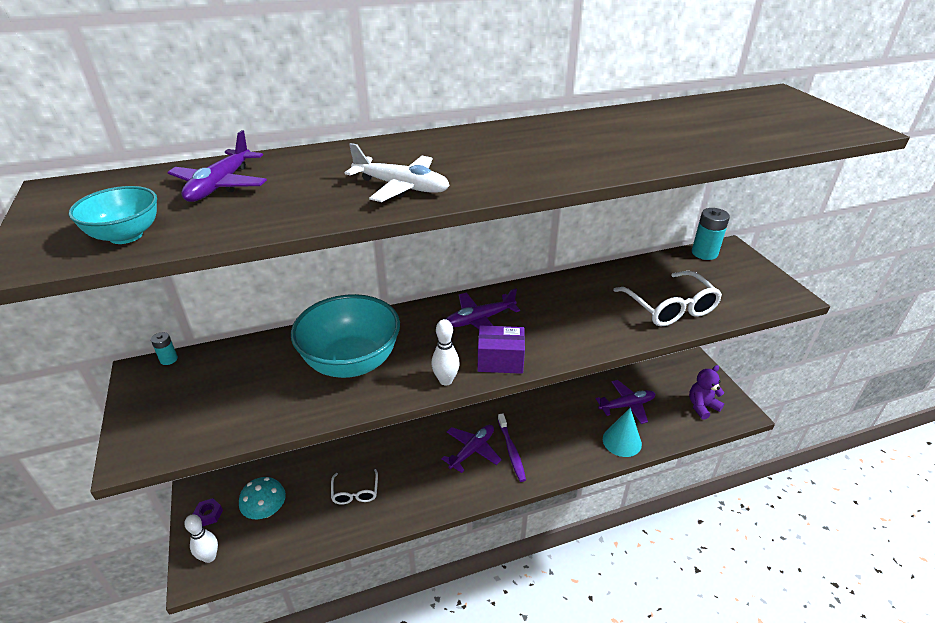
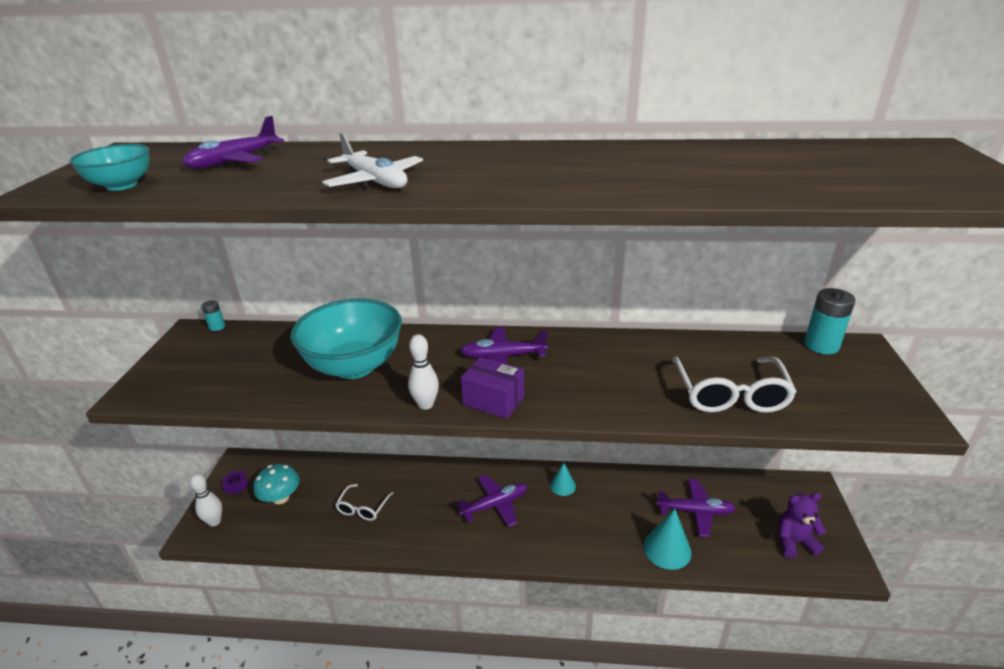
camera: 25 degrees right, 5 degrees down
purple toothbrush [498,413,526,482] -> none
none -> turquoise cone [550,463,576,496]

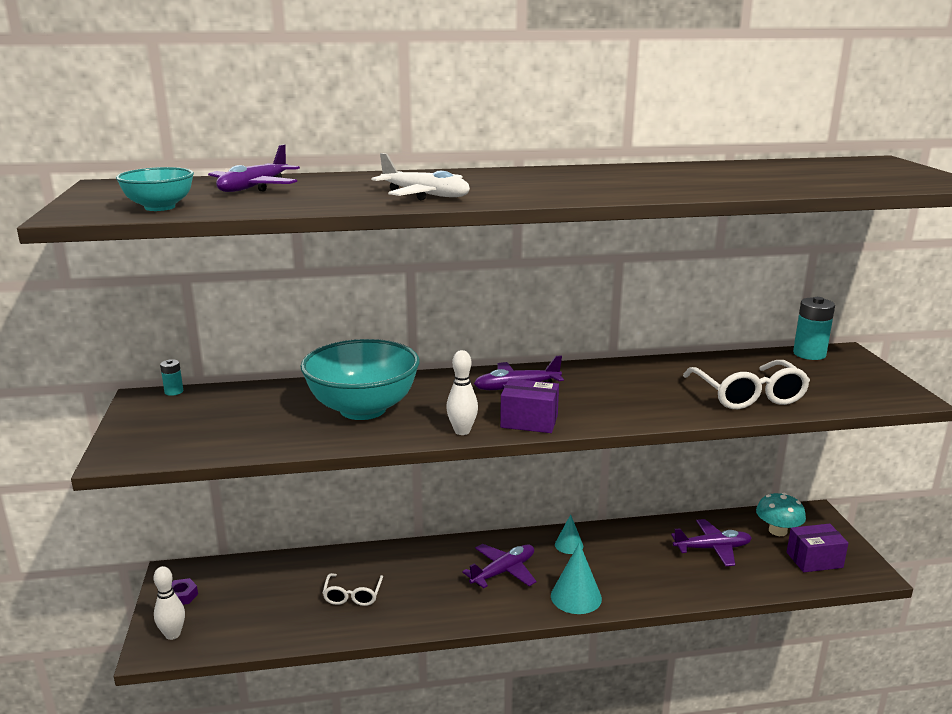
camera: 15 degrees left, 10 degrees down
turquoise mushroom [253,464,300,504] -> turquoise mushroom moved to [756,493,806,536]
turquoise cone [643,508,692,570] -> turquoise cone moved to [551,543,602,614]
purple teddy bear [778,493,826,558] -> purple box [787,524,848,572]

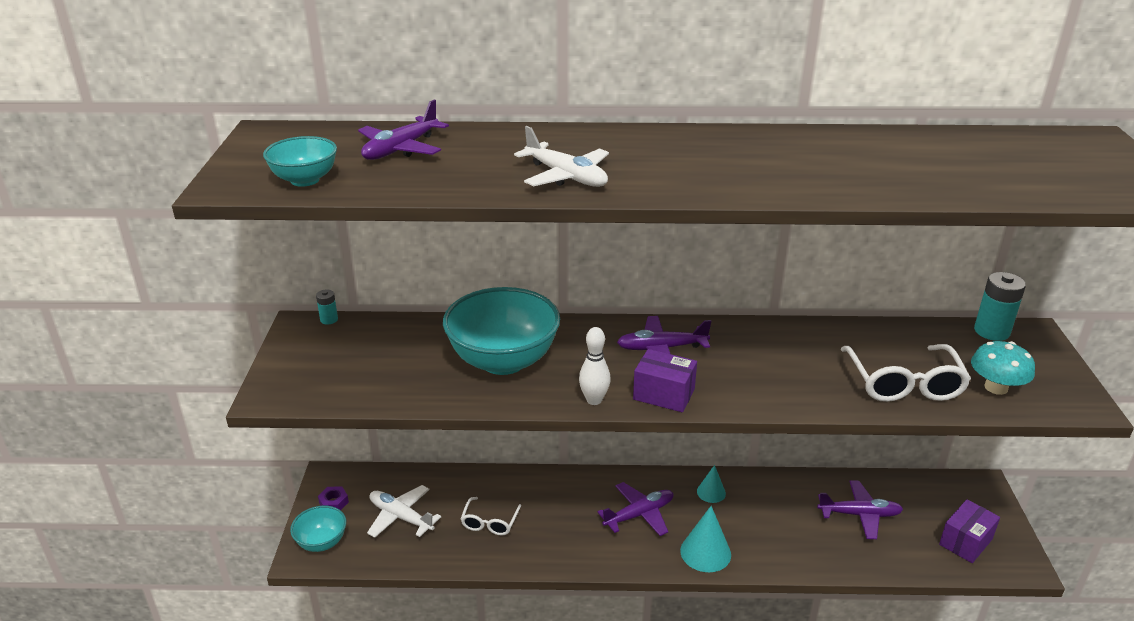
camera: 10 degrees right, 10 degrees up
white bowling pin [154,566,185,640] -> turquoise bowl [290,506,346,552]
turquoise mushroom [756,493,806,536] -> turquoise mushroom moved to [971,341,1035,395]
purple box [787,524,848,572] -> purple box turned 45 degrees counterclockwise [939,499,1000,563]
none -> white plane [367,485,441,538]

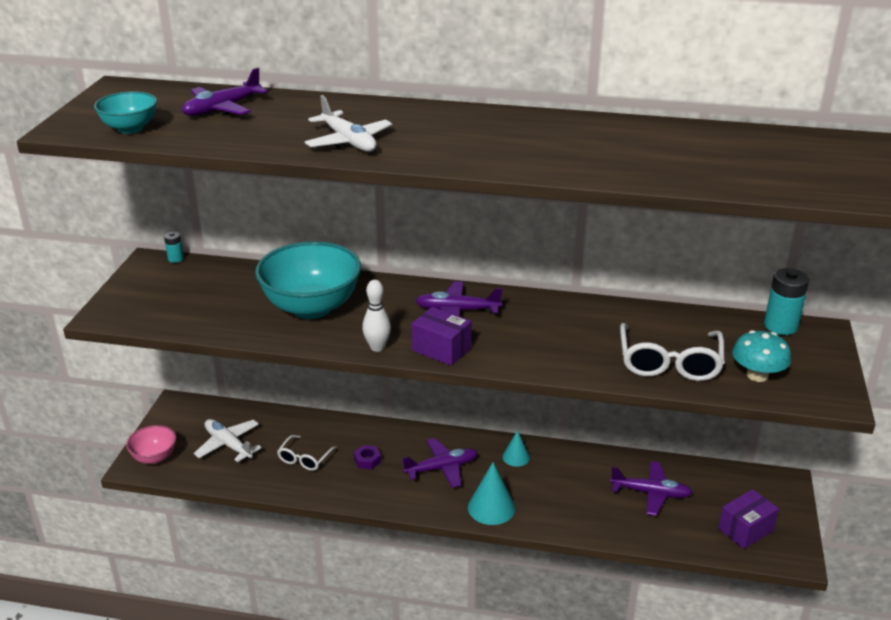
camera: 10 degrees right, 0 degrees up
turquoise bowl [290,506,346,552] -> pink bowl [126,425,176,464]
purple nut [318,486,349,510] -> purple nut moved to [354,445,381,469]

